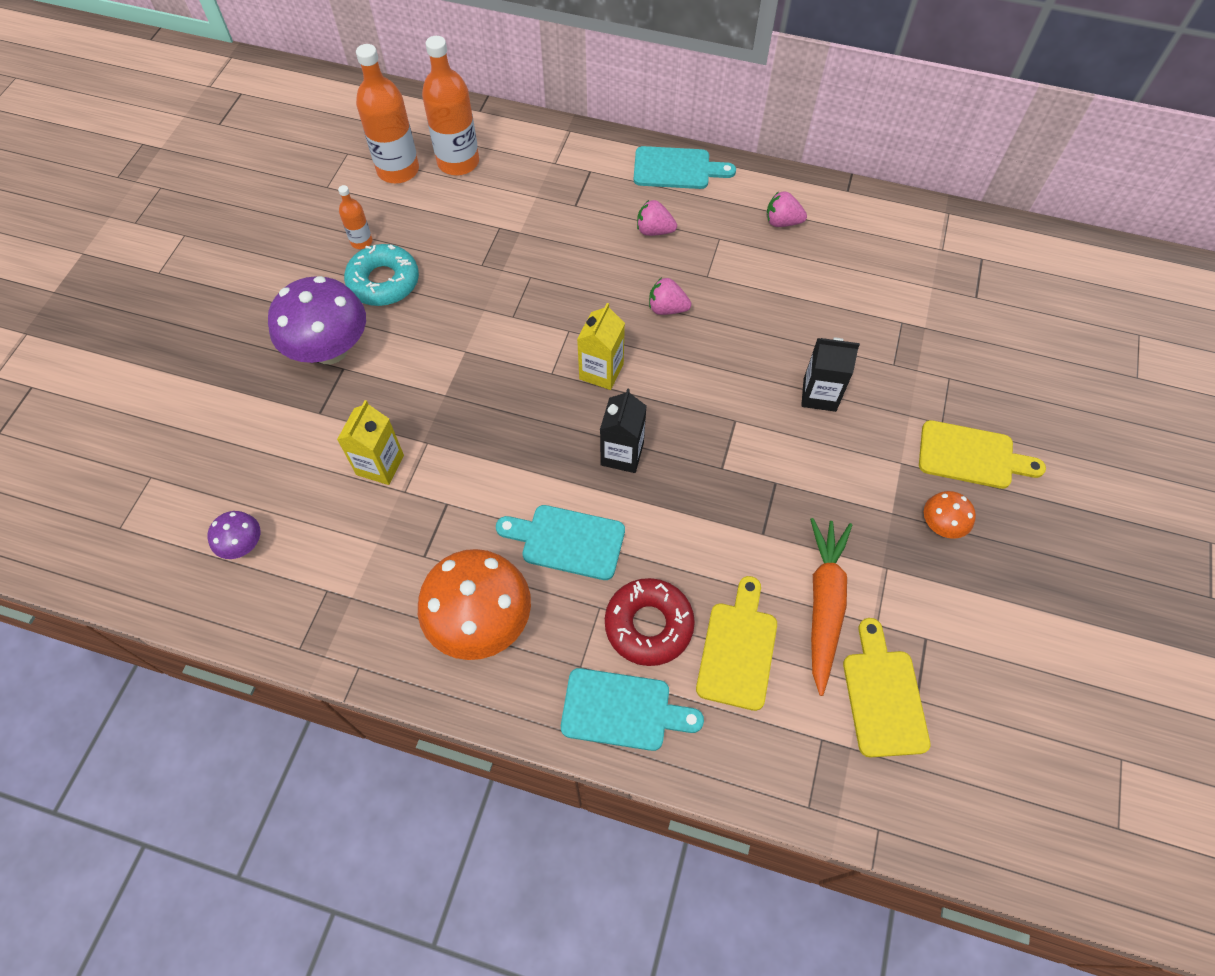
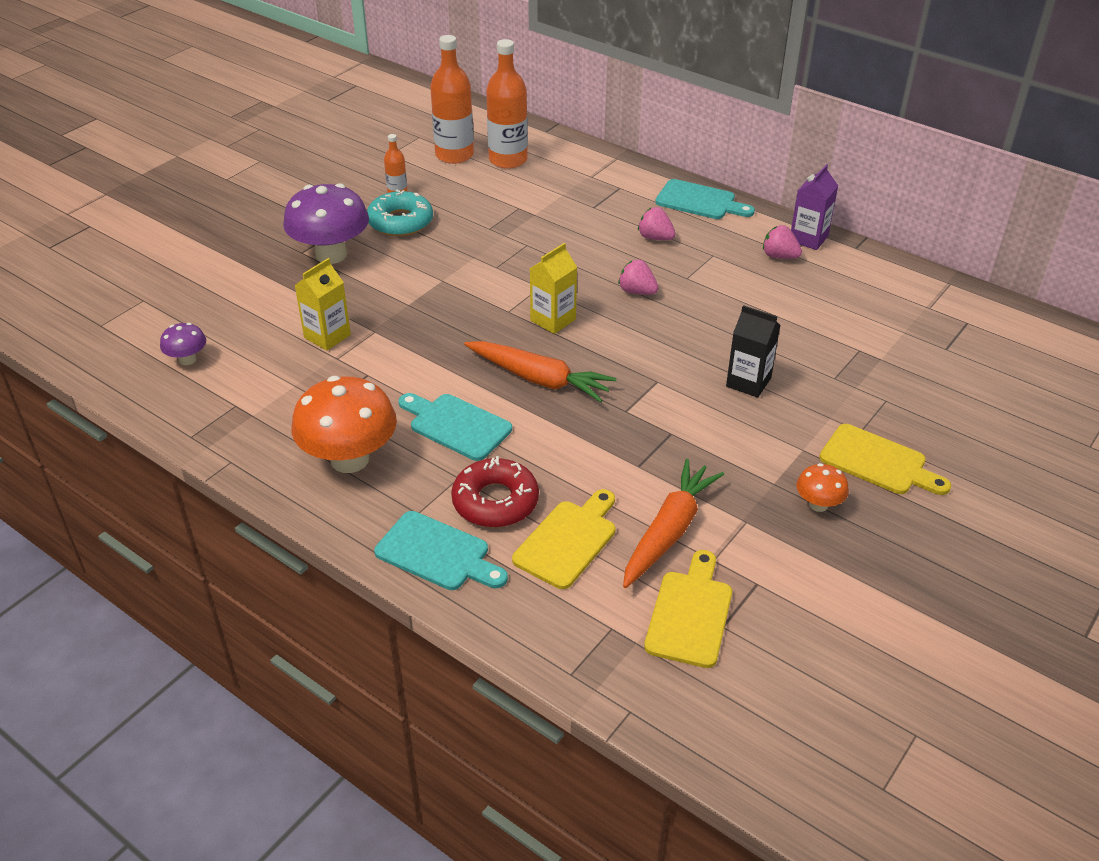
camera: 20 degrees right, 20 degrees down
black carton [600,388,647,473] -> orange carrot [464,341,616,402]
none -> purple carton [791,164,838,250]

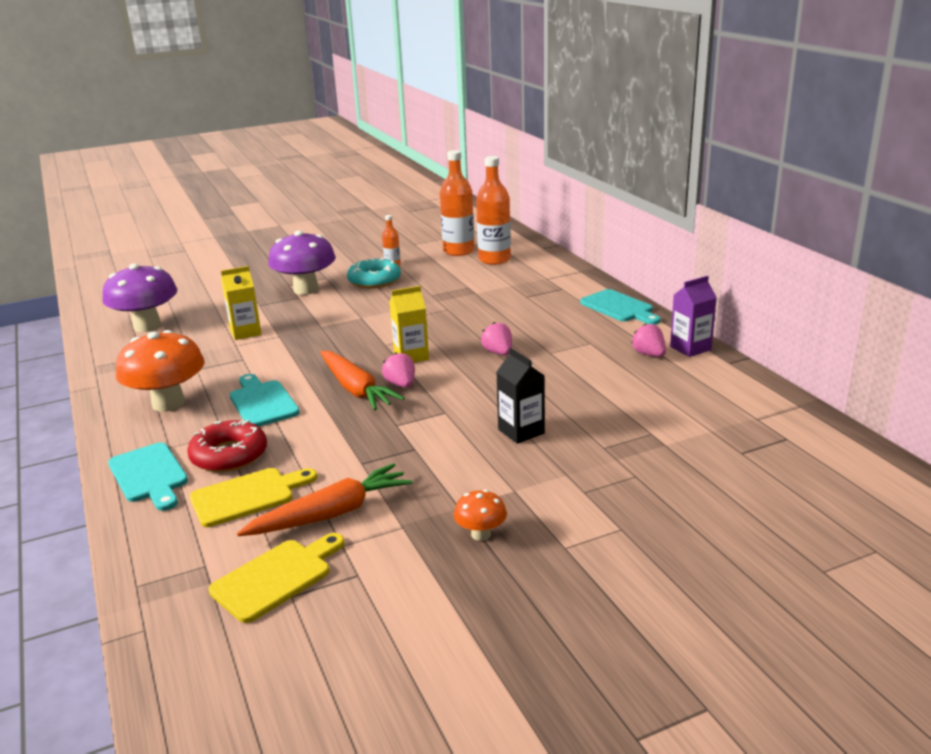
camera: 30 degrees right, 15 degrees down
purple mushroom [160,323,206,365] -> purple mushroom [102,264,177,332], size x2.07
pink strawberry [638,207,676,240] -> pink strawberry moved to [382,352,415,388]
yellow cutting board [819,424,951,495] -> none

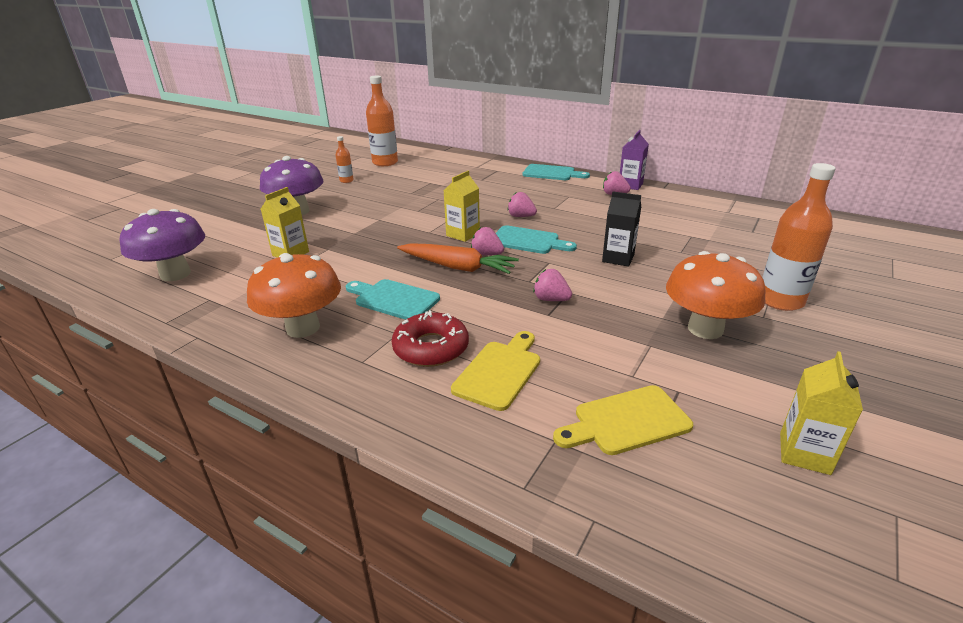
camera: 35 degrees left, 5 degrees up
turquoise cutting board [108,442,188,511] -> turquoise cutting board moved to [496,225,577,254]
yellow cutting board [209,533,345,623] -> yellow cutting board turned 120 degrees counterclockwise [553,385,693,455]
orange carrot [237,463,413,536] -> none
turquoise donut [347,257,401,288] -> none
orange mushroom [454,490,507,541] -> orange mushroom [666,251,766,339], size x2.07
orange bottle [476,156,511,265] -> orange bottle moved to [762,163,836,311]
none -> pink strawberry [533,269,572,301]
none -> yellow carton [780,351,863,475]

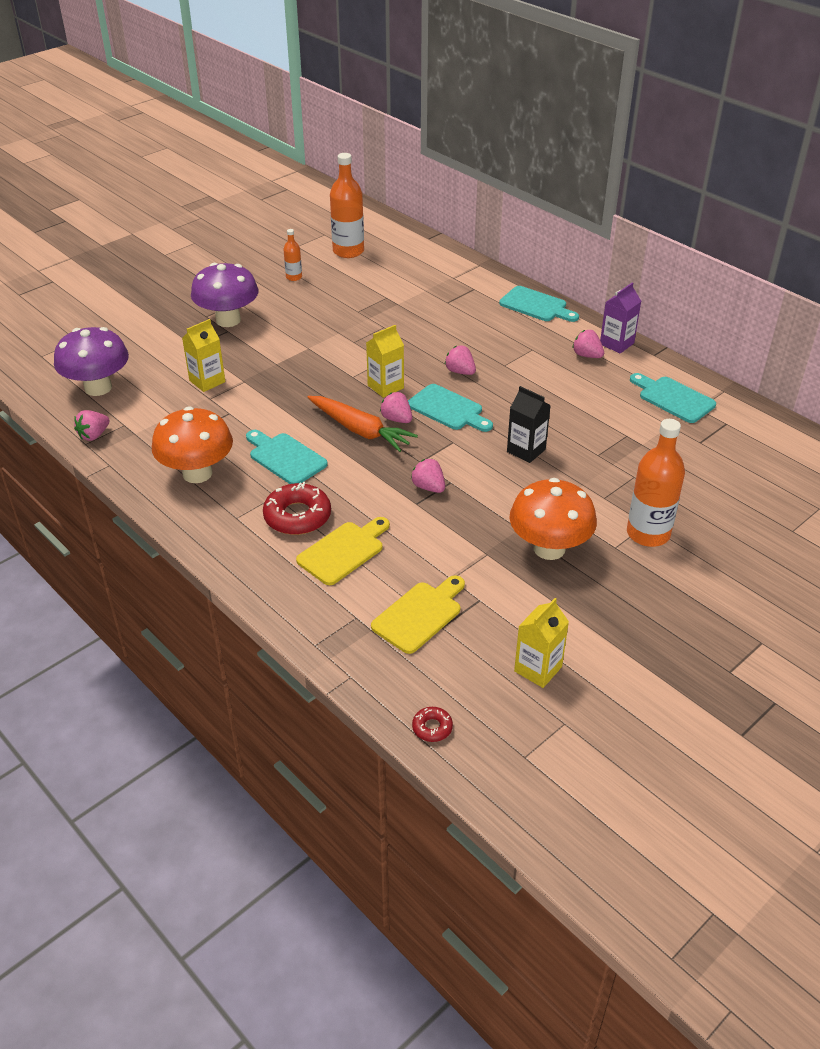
camera: 15 degrees right, 10 degrees up
yellow cutting board [553,385,693,455] -> yellow cutting board turned 135 degrees clockwise [371,575,465,654]
none -> pink strawberry [74,410,110,441]
none -> red donut [412,707,453,742]
none -> turquoise cutting board [630,373,716,423]

